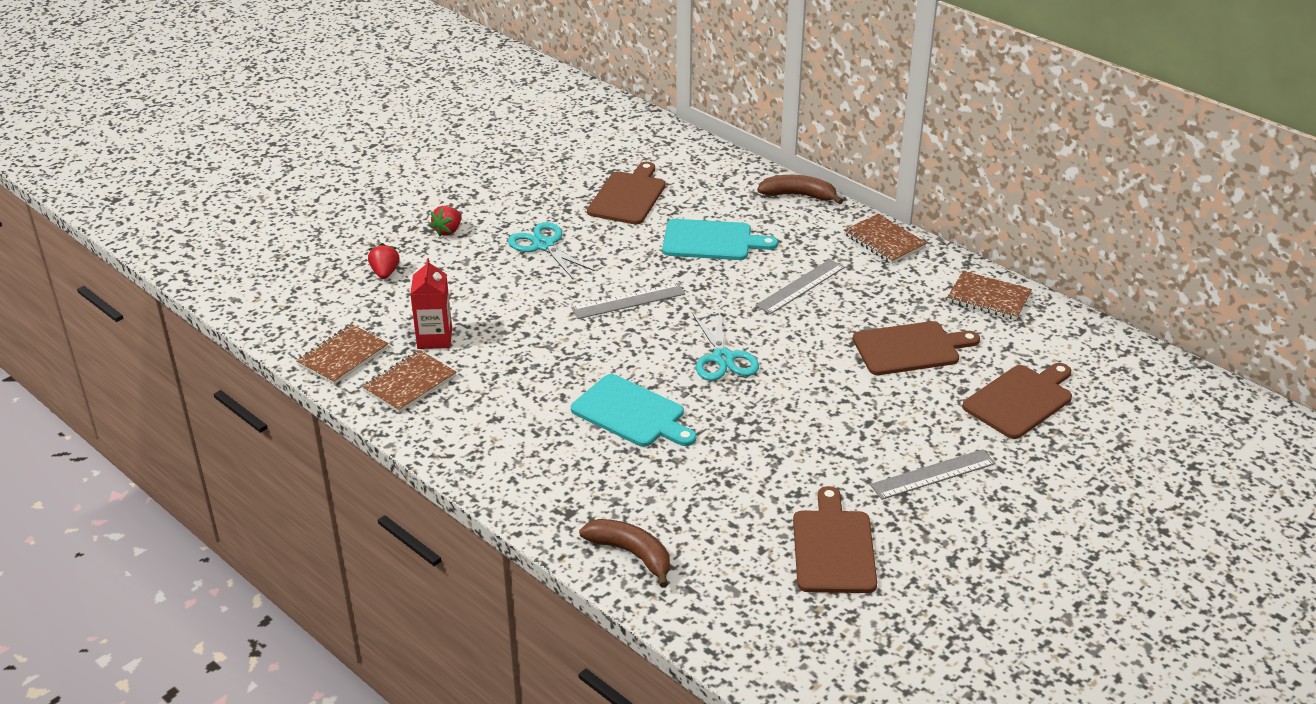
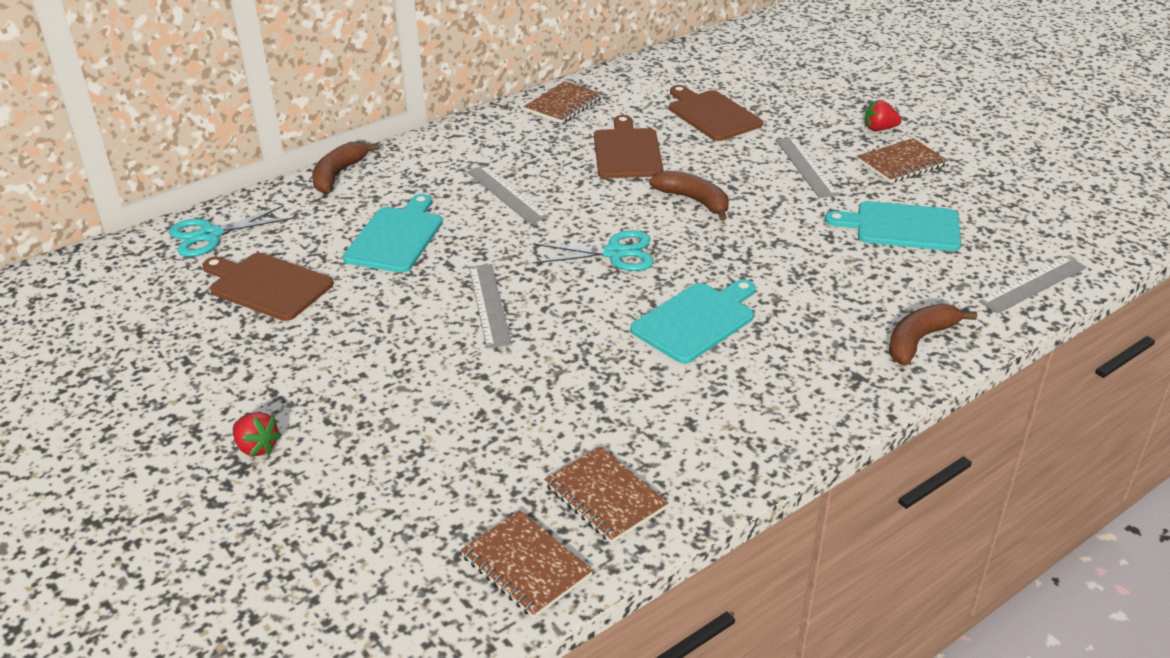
camera: 80 degrees left, 0 degrees up
red strawberry [368,243,399,279] -> red strawberry moved to [864,100,902,131]
red carton [410,258,452,349] -> none
turquoise scissors [508,222,595,279] -> turquoise scissors moved to [169,205,292,257]
brown cutting board [793,486,877,593] -> turquoise cutting board [825,201,961,251]
brown notebook [844,214,927,264] -> brown notebook moved to [857,138,948,183]
none -> brown banana [649,170,729,221]
none -> grey ruler [979,256,1087,314]

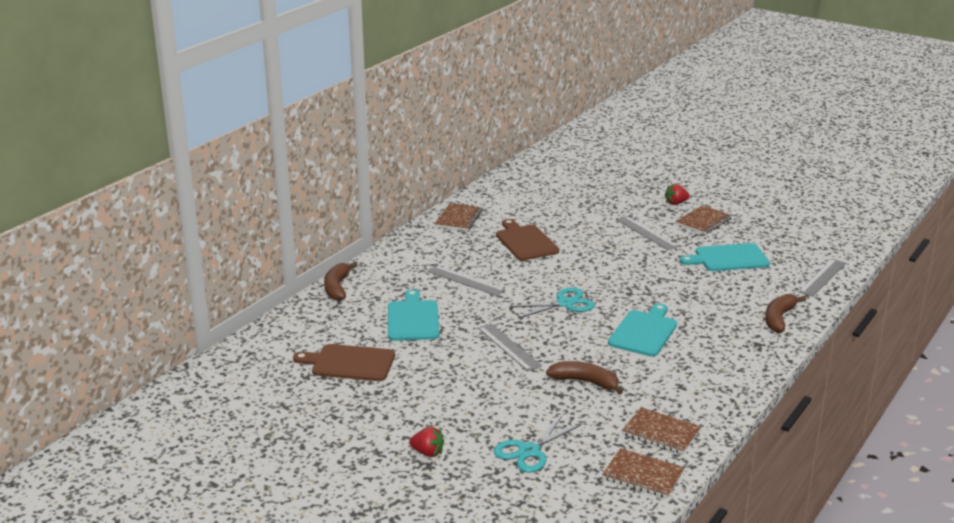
camera: 20 degrees left, 10 degrees down
turquoise scissors [169,205,292,257] -> turquoise scissors moved to [493,416,582,473]
brown banana [649,170,729,221] -> brown banana moved to [546,361,623,394]
brown cutting board [669,85,763,141] -> none

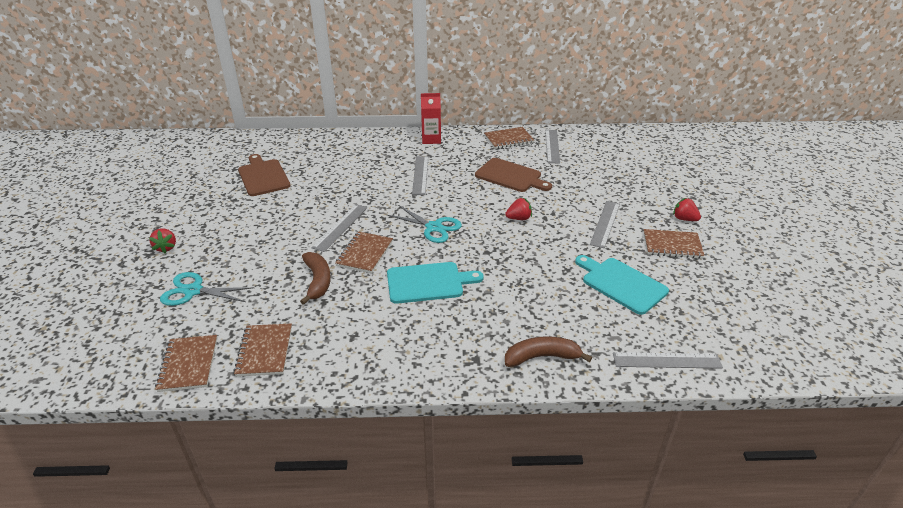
camera: 55 degrees right, 10 degrees up
brown banana [324,262,357,301] -> none
turquoise cutting board [388,289,439,341] -> none
brown cutting board [496,219,559,261] -> brown cutting board turned 90 degrees clockwise [475,158,552,192]
none -> brown notebook [335,231,393,273]
none -> red carton [421,93,441,144]
none -> red strawberry [505,198,532,220]
none -> grey ruler [545,130,560,164]

